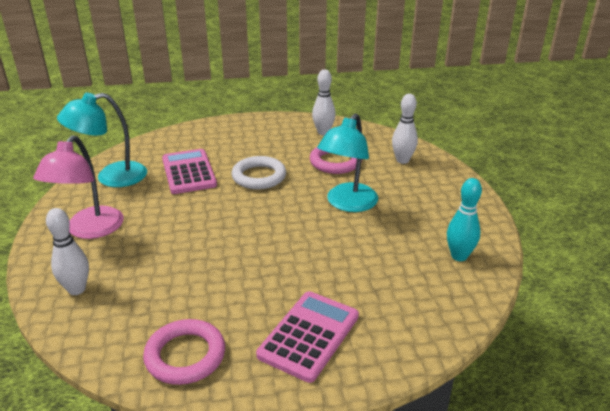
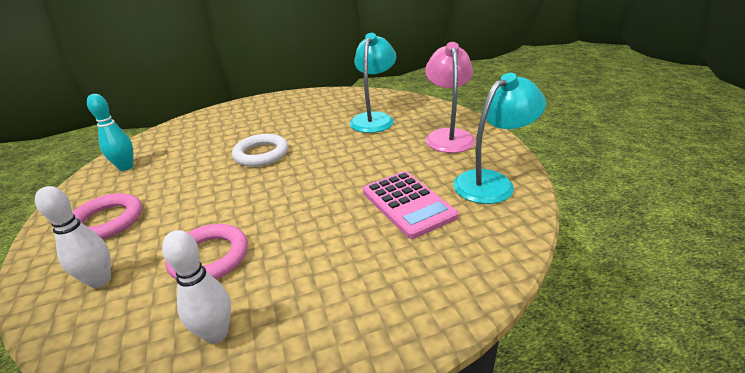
camera: 170 degrees right, 0 degrees up
white bowling pin [46,208,89,295] -> none
pink ring [143,319,225,385] -> pink ring moved to [72,193,142,239]
white ring [231,156,286,189] -> white ring moved to [232,134,288,167]
pink calculator [256,291,359,383] -> none
turquoise lamp [317,114,378,212] -> turquoise lamp moved to [350,33,396,133]

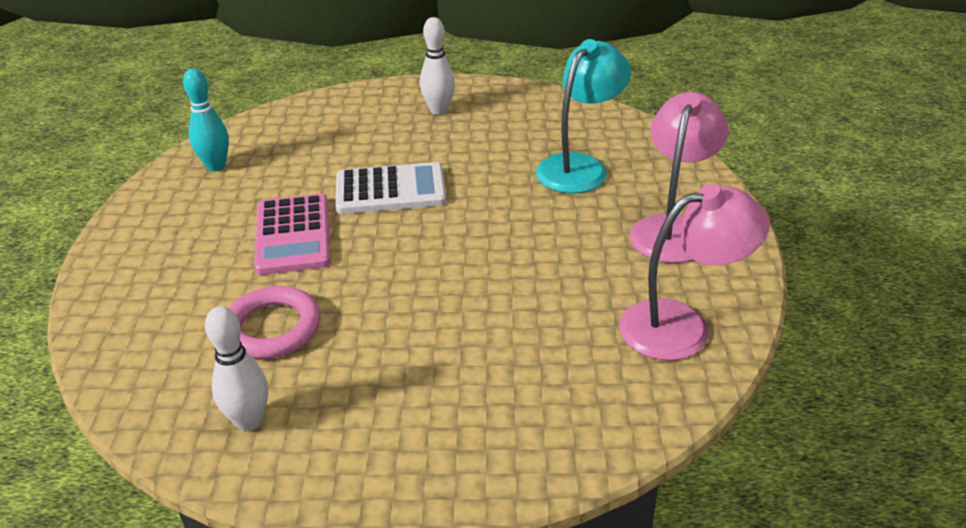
camera: 20 degrees right, 5 degrees up
white bowling pin [35,186,111,288] -> white bowling pin moved to [420,17,455,115]
pink ring [72,193,142,239] -> none
white ring [232,134,288,167] -> white calculator [335,162,446,214]
pink calculator [363,171,458,239] -> pink calculator moved to [254,194,330,275]
turquoise lamp [453,73,546,204] -> pink lamp [619,184,770,361]

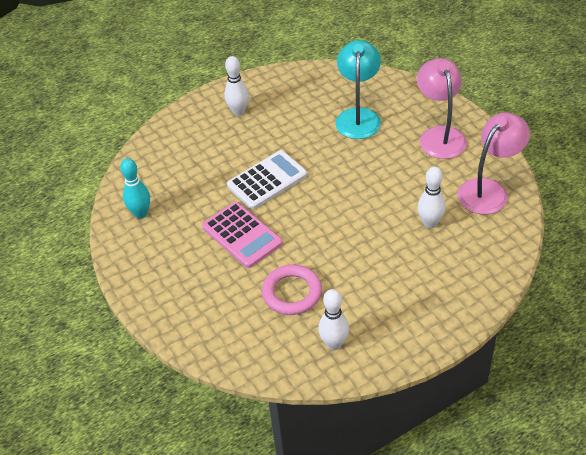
camera: 30 degrees left, 10 degrees up
none -> white bowling pin [418,166,446,228]

